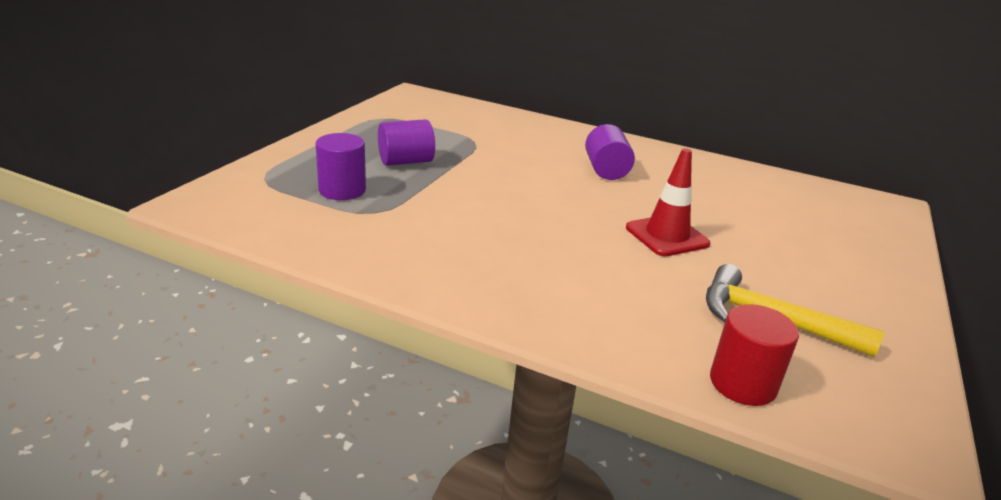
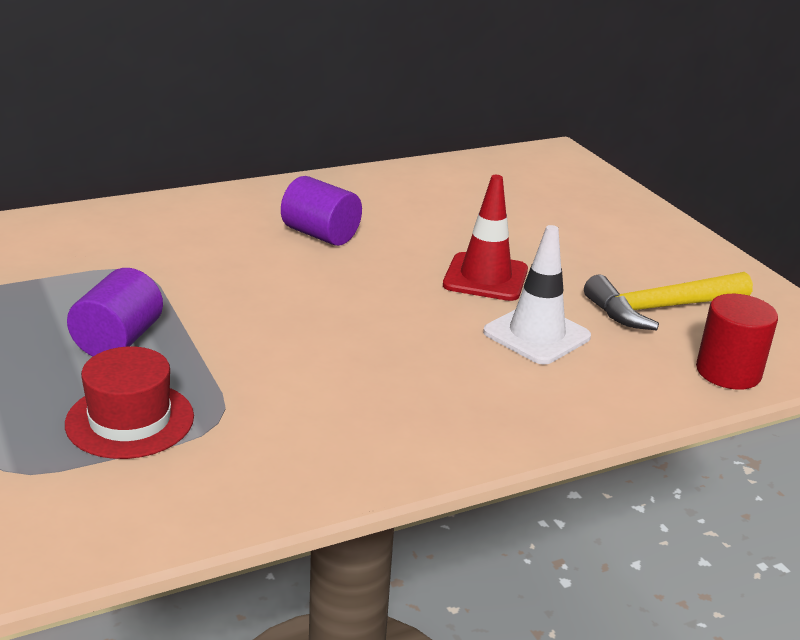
camera: 50 degrees left, 0 degrees up
purple cylinder [316,133,366,200] -> red hat [65,346,194,459]
none -> white traffic cone [483,225,591,365]

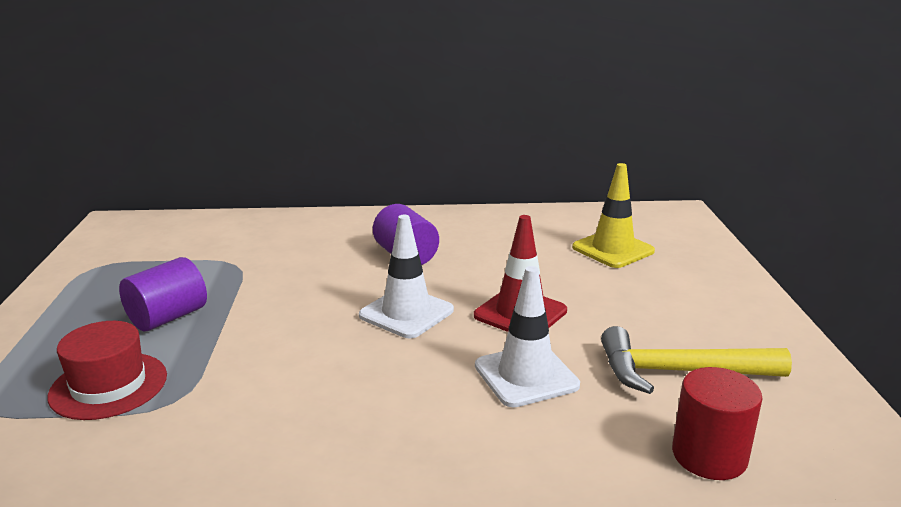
camera: 25 degrees right, 5 degrees down
none -> white traffic cone [359,215,454,338]
none -> yellow traffic cone [572,163,655,268]

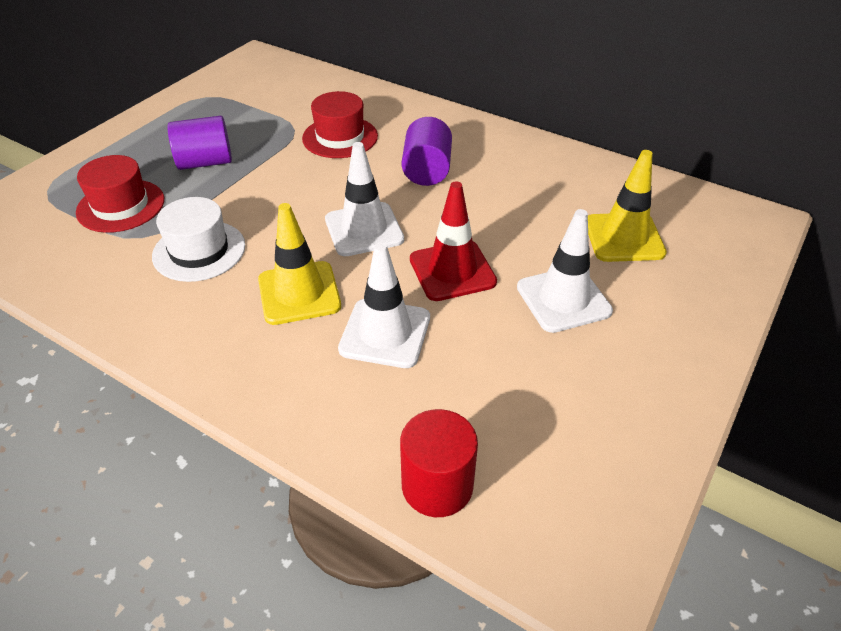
camera: 35 degrees right, 20 degrees up
yellow hammer [601,326,792,394] -> none
none -> white hat [152,197,245,282]
none -> yellow traffic cone [258,203,341,325]
none -> red hat [302,91,378,158]
none -> white traffic cone [517,209,613,333]

